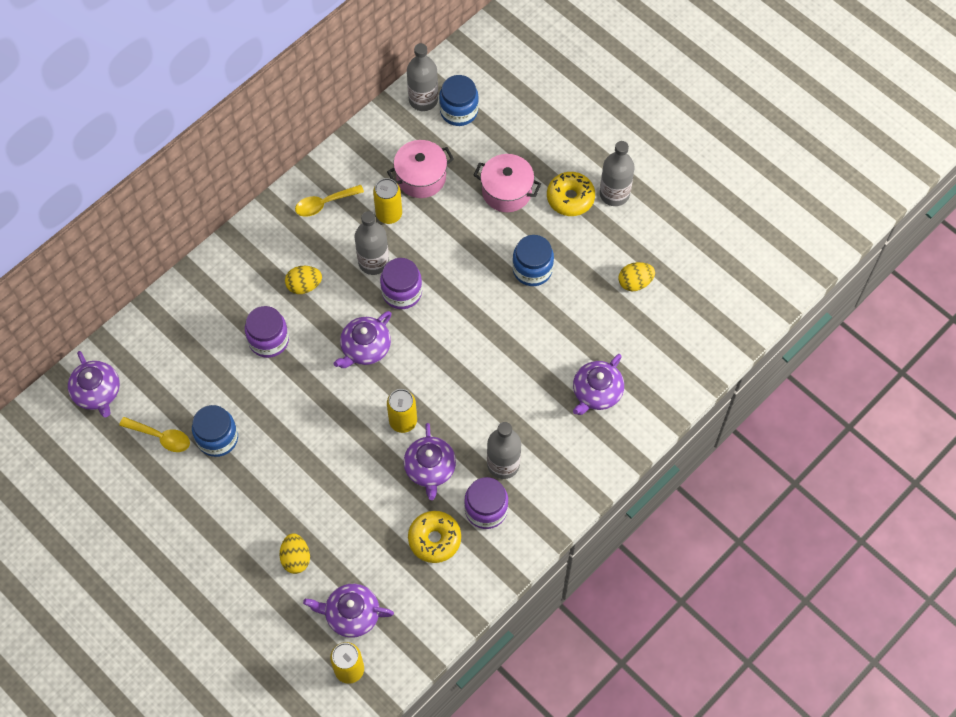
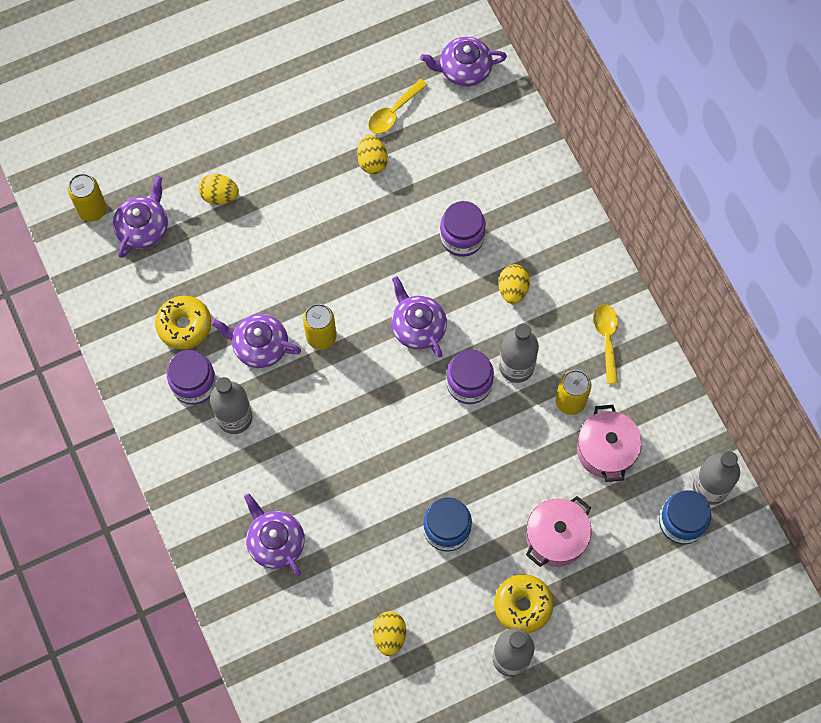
camera: 110 degrees right, 5 degrees up
blue jar [192,405,238,457] -> yellow egg [357,135,388,174]

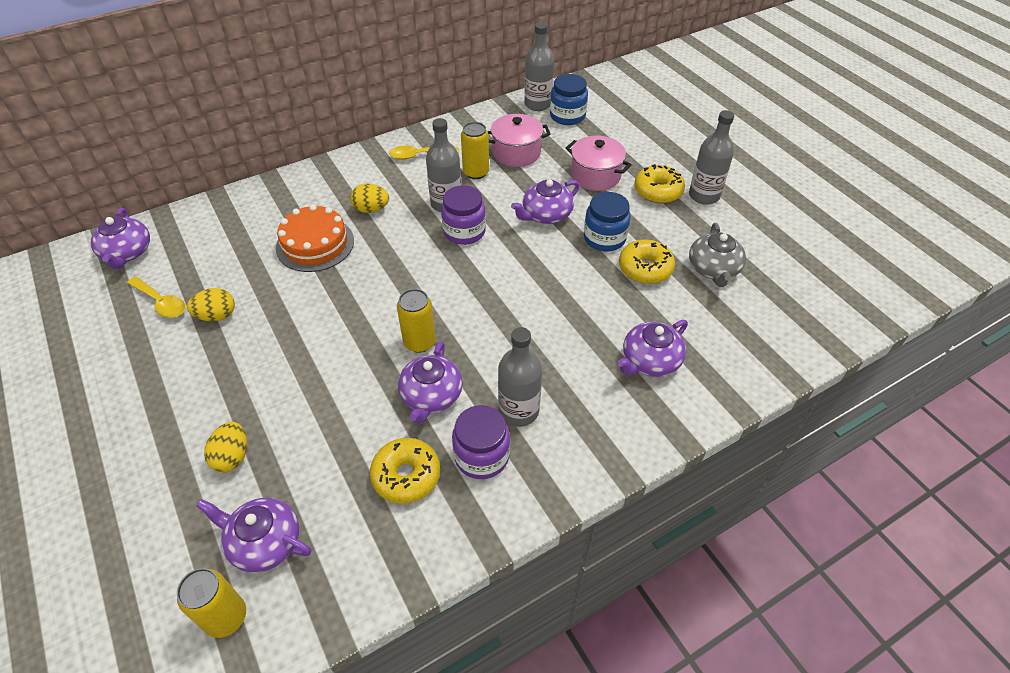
camera: 95 degrees left, 20 degrees down
yellow egg [373,611,406,656] -> grey teapot [689,223,746,287]
purple teapot [391,276,447,357] -> purple teapot moved to [511,179,580,224]
purple jar [440,201,486,257] -> orange cake [276,204,354,272]
none -> yellow donut [619,239,675,284]

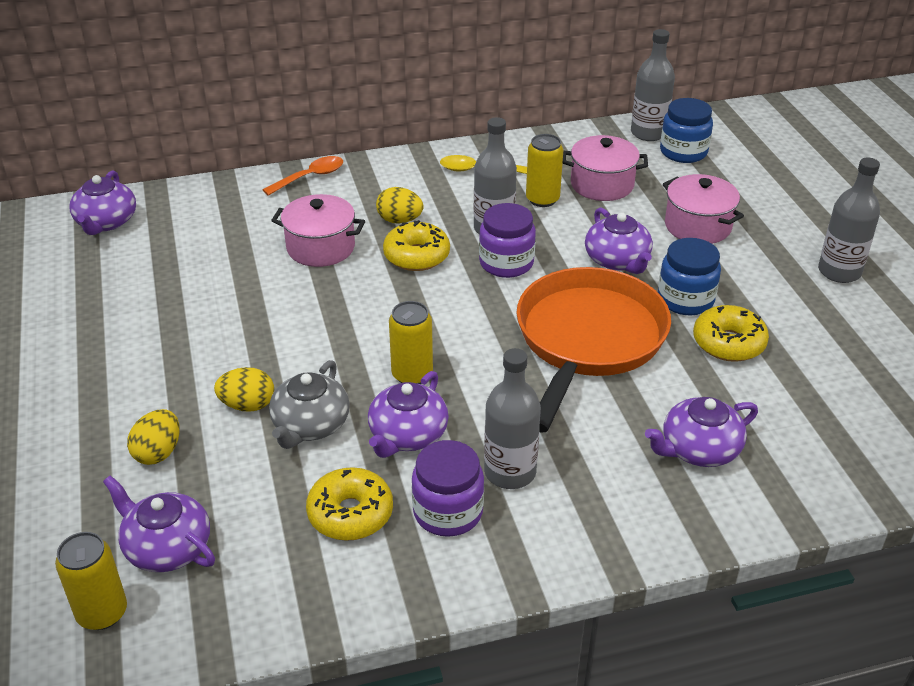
camera: 15 degrees right, 10 degrees down
yellow spoon [127,277,185,318] -> none
yellow egg [187,288,235,321] -> yellow egg moved to [214,367,274,412]
orange cake [276,204,354,272] -> pink pot [271,194,365,267]
purple teapot [511,179,580,224] -> purple teapot turned 90 degrees counterclockwise [585,208,653,274]
yellow donut [634,164,685,203] -> yellow donut moved to [383,220,450,271]
grey teapot [689,223,746,287] -> grey teapot moved to [269,360,350,449]
none -> orange spoon [263,156,343,196]
none -> orange pan [517,267,671,432]

